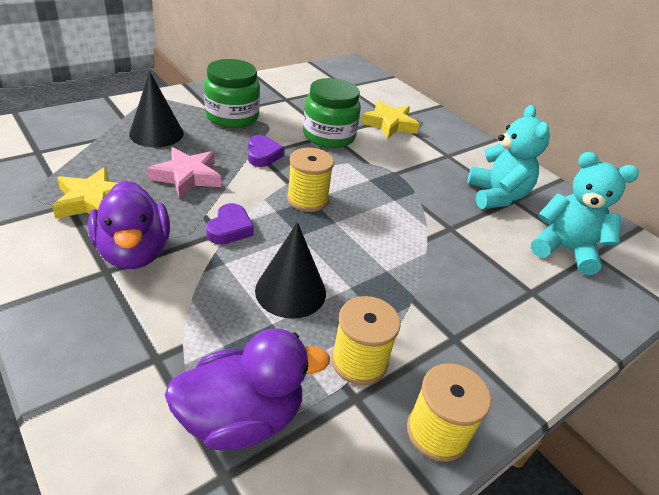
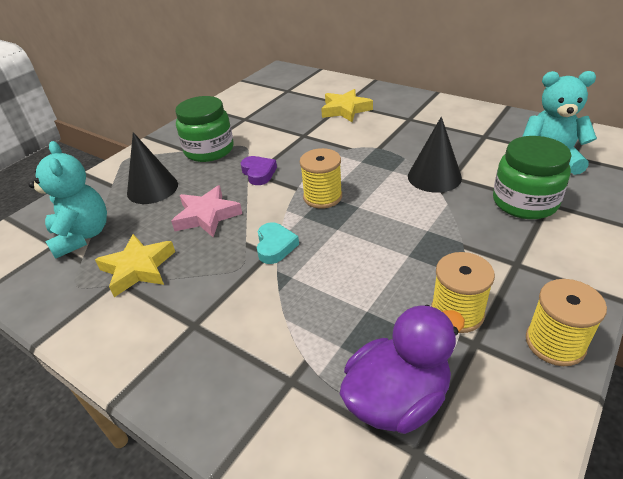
camera: 10 degrees left, 0 degrees up
purple duck [88,180,170,269] -> none
purple heart [206,203,254,245] -> turquoise heart [257,222,299,264]
black cone [255,222,326,319] -> black cone moved to [408,117,462,193]
green jar [303,78,361,148] -> green jar moved to [493,136,571,219]
turquoise teddy bear [467,105,550,209] -> turquoise teddy bear moved to [29,141,107,259]

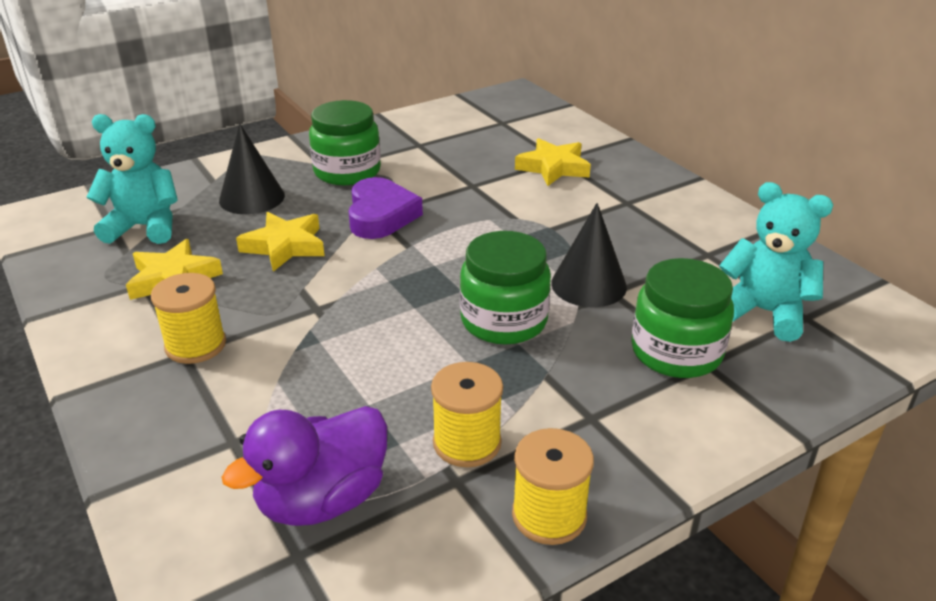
camera: 20 degrees right, 5 degrees down
turquoise teddy bear [29,141,107,259] -> turquoise teddy bear turned 90 degrees counterclockwise [86,114,178,244]
pink star [171,185,242,237] -> yellow star [236,212,325,272]
purple heart [241,156,277,185] -> purple heart [348,177,423,239], size x1.58
turquoise heart [257,222,299,264] -> none
yellow spool [300,148,342,209] -> yellow spool moved to [151,273,226,364]
purple duck [340,305,465,434] -> purple duck turned 150 degrees clockwise [222,406,387,526]
none -> green jar [460,231,551,345]

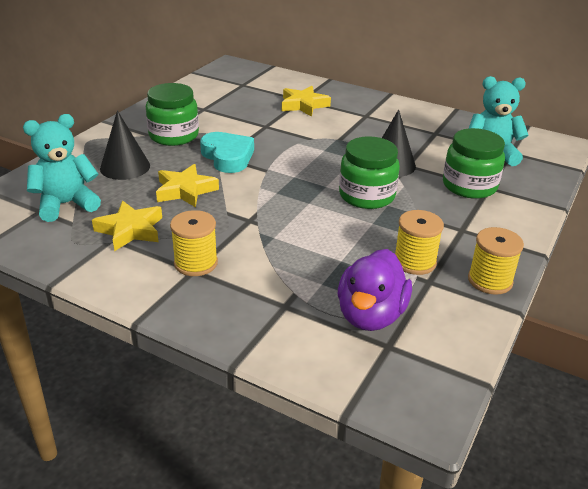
camera: 30 degrees left, 0 degrees up
purple heart [348,177,423,239] -> turquoise heart [200,132,254,173]

